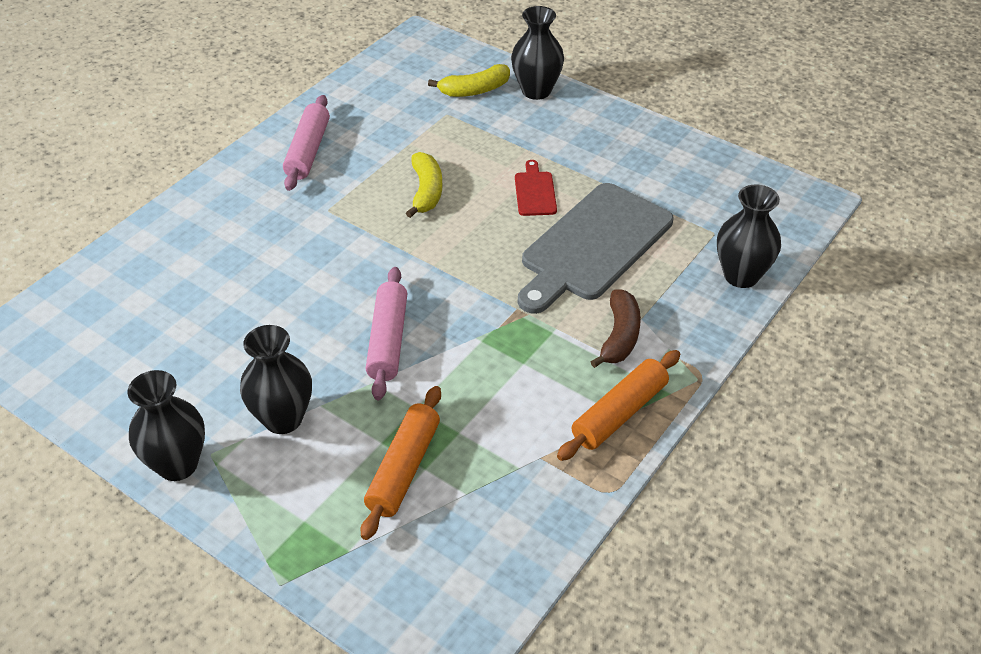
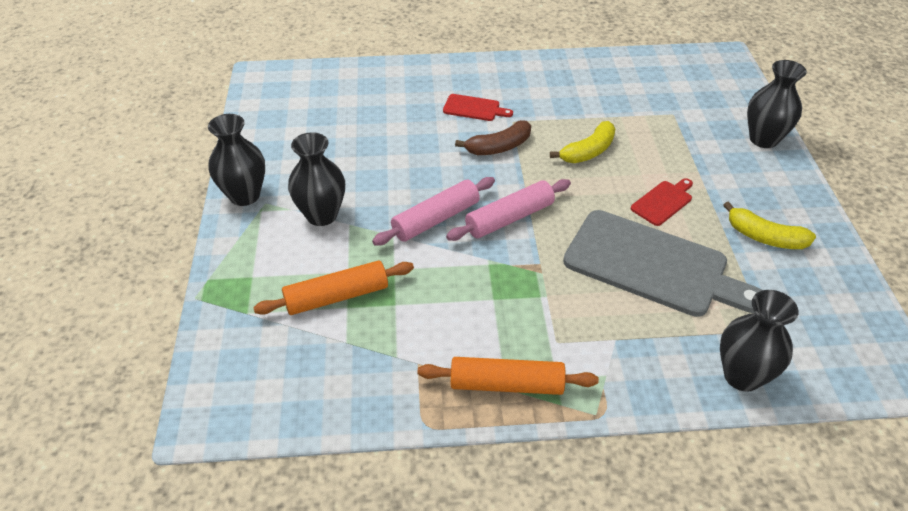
camera: 50 degrees right, 0 degrees up
pink rolling pin [283,95,330,191] -> pink rolling pin moved to [446,179,571,241]
yellow banana [428,64,510,97] -> yellow banana moved to [723,201,816,249]
grey cutting board [518,183,673,314] -> grey cutting board turned 150 degrees counterclockwise [563,210,762,317]
brown banana [590,289,641,368] -> brown banana moved to [455,120,531,155]
none -> red cutting board [443,94,513,121]

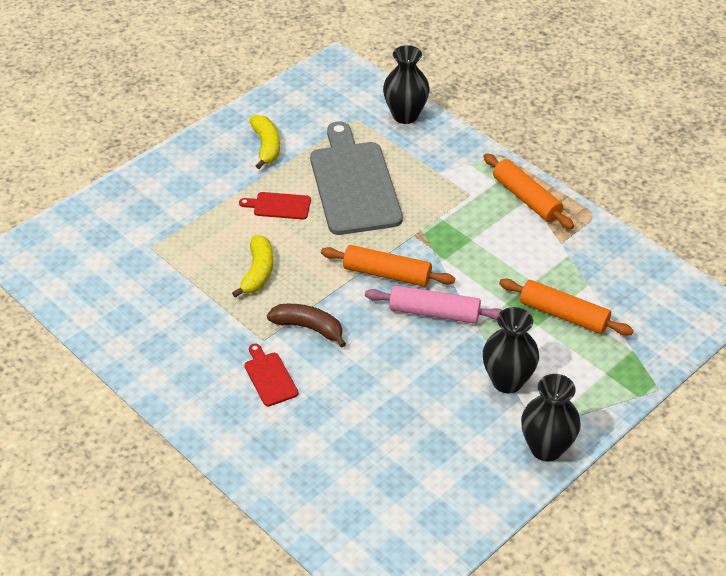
camera: 130 degrees left, 0 degrees up
pink rolling pin [446,179,571,241] -> orange rolling pin [321,245,455,287]
yellow banana [550,121,615,163] -> yellow banana turned 90 degrees clockwise [232,235,273,298]
black vase [747,60,807,148] -> none

